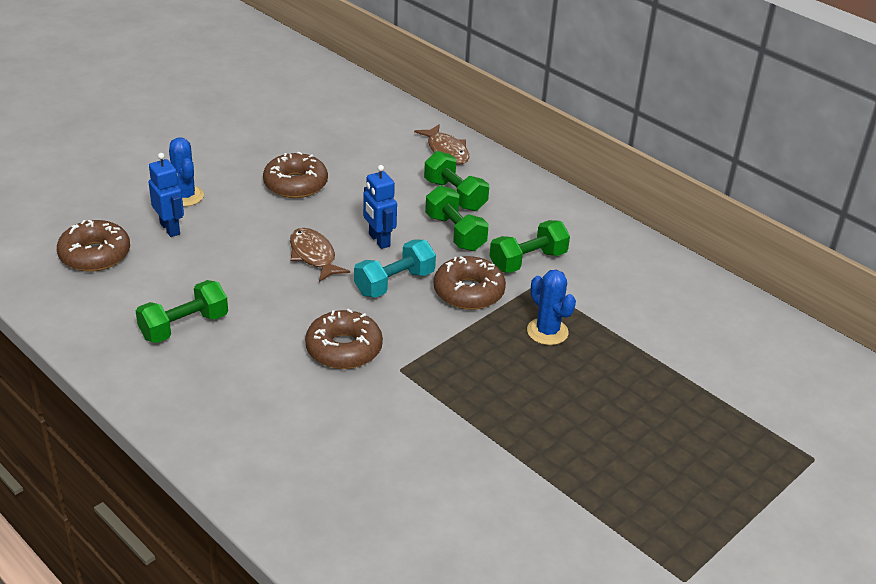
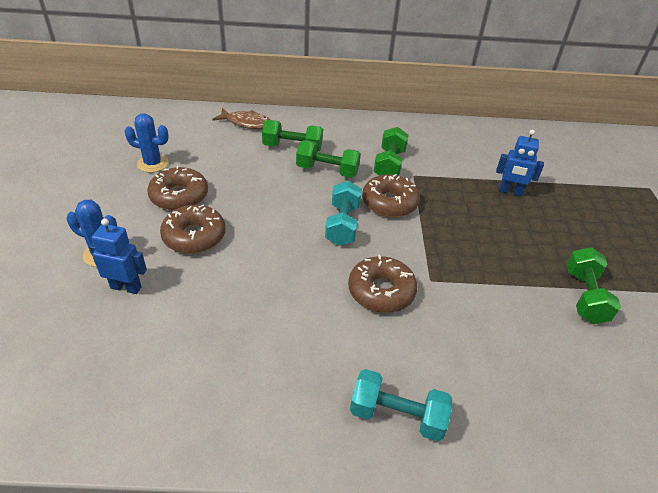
camera: 45 degrees left, 5 degrees up
brown donut [57,220,130,272] -> brown donut moved to [160,205,226,254]
green dumbbell [136,280,228,343] -> green dumbbell moved to [566,247,621,324]
brown fish [290,228,350,282] -> none
blue robot [363,165,397,249] -> blue robot moved to [496,130,544,196]
blue cactus [527,270,576,345] -> blue cactus moved to [124,113,169,173]
none -> turquoise dumbbell [350,369,452,441]

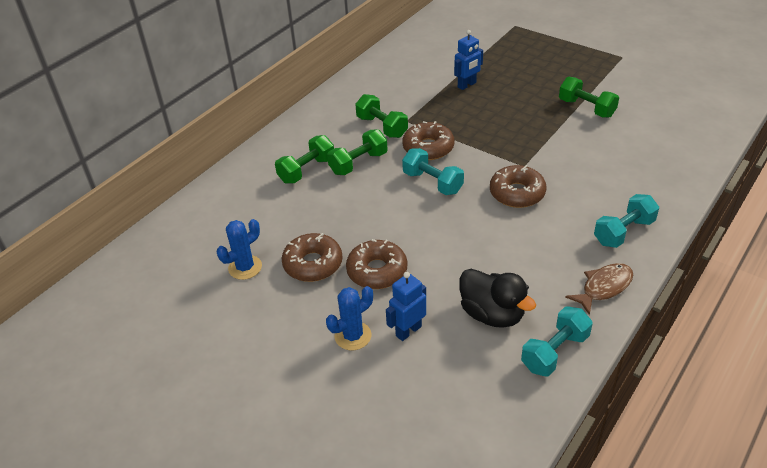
camera: 50 degrees left, 0 degrees up
brown fish [212,108,271,129] -> brown fish moved to [565,263,633,315]
none -> black duck [459,269,536,328]
none -> turquoise dumbbell [521,306,593,376]

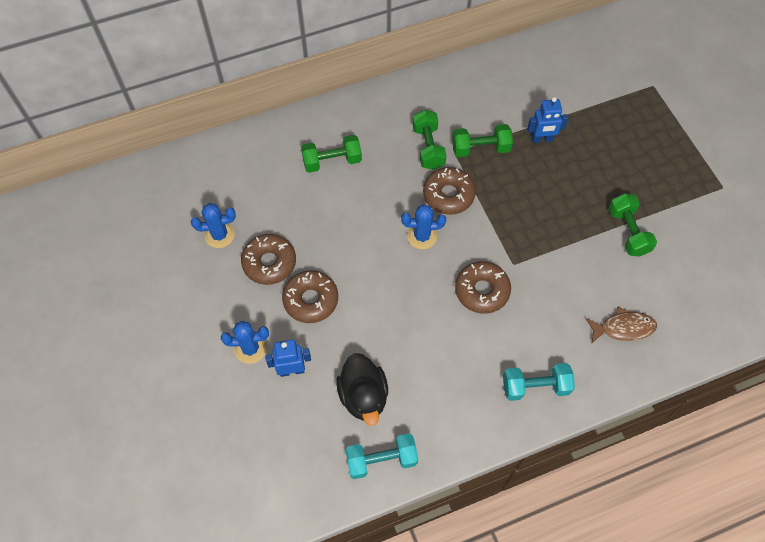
camera: 30 degrees right, 20 degrees up
green dumbbell [327,129,388,175] -> green dumbbell moved to [452,124,513,157]
turquoise dumbbell [402,148,464,195] -> blue cactus [401,204,446,249]
brown fish [565,263,633,315] -> brown fish moved to [585,307,657,344]

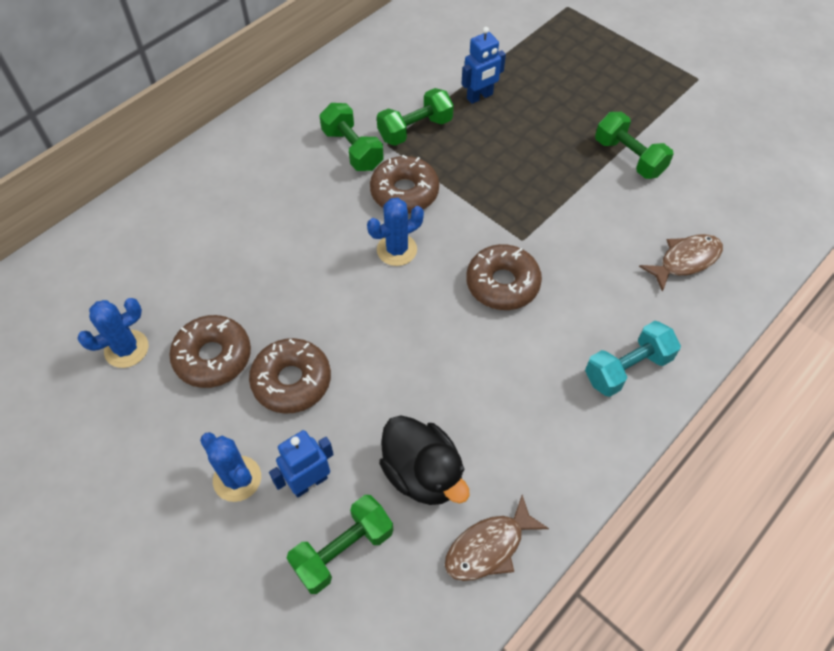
camera: 25 degrees left, 5 degrees down
blue cactus [221,321,269,364] -> blue cactus turned 75 degrees clockwise [200,432,261,502]
green dumbbell [301,135,362,173] -> green dumbbell moved to [287,495,393,594]
turquoise dumbbell [345,434,418,479] -> brown fish [445,495,549,581]

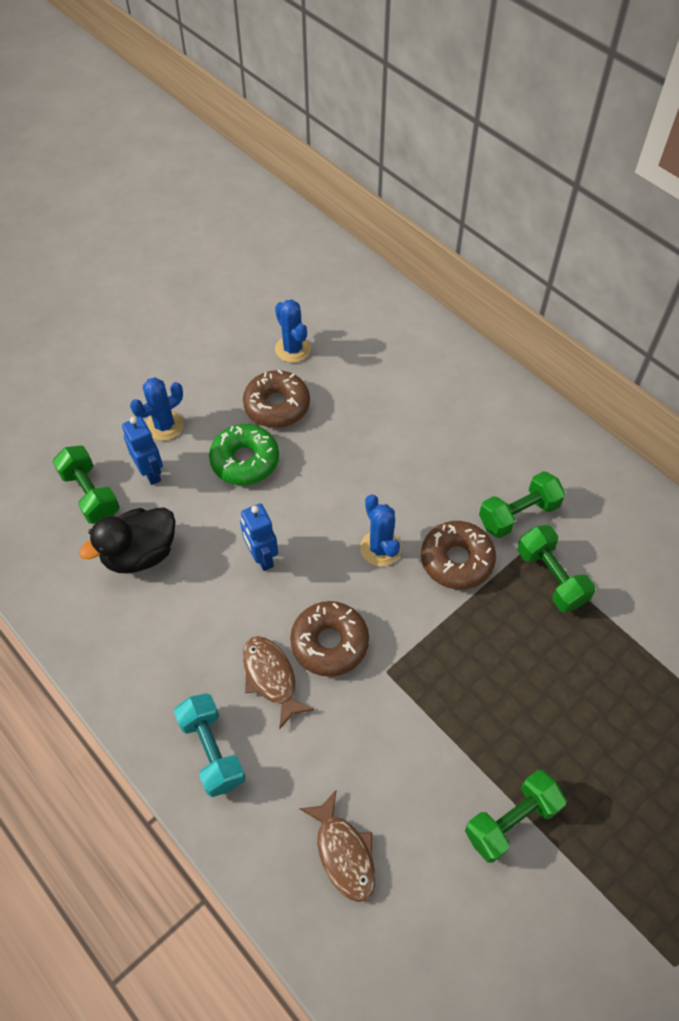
camera: 95 degrees right, 0 degrees up
brown donut [249,338,331,414] -> green donut [209,424,279,485]
brown fish [445,495,549,581] -> brown fish moved to [243,636,314,729]
blue robot [461,27,506,104] -> blue robot moved to [240,503,278,571]

